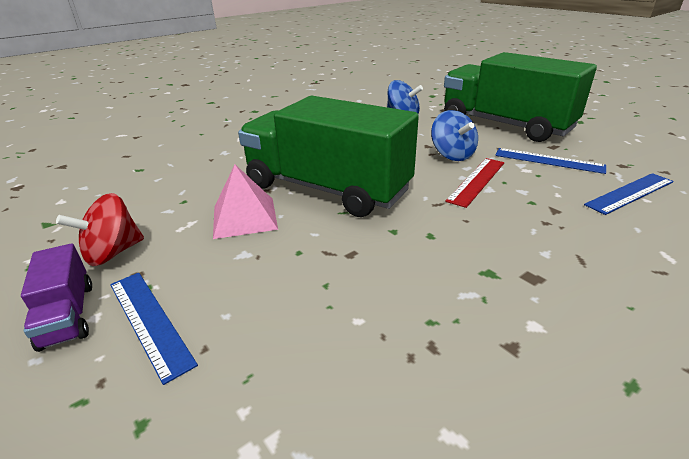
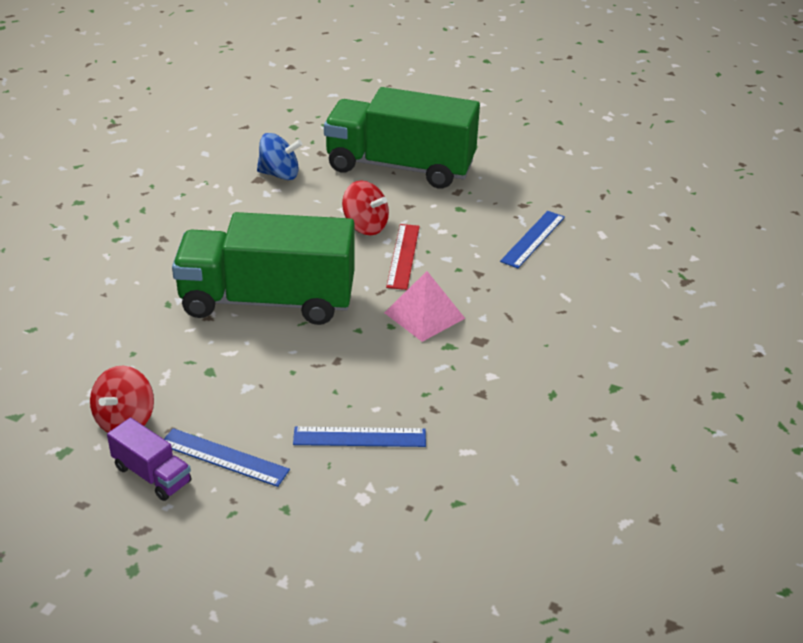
camera: 30 degrees left, 5 degrees up
pink pyramid [213,165,278,239] -> pink pyramid moved to [384,271,465,342]
blue spinning top [431,110,478,161] -> red spinning top [342,180,389,235]
blue ruler [495,148,606,174] -> blue ruler moved to [293,427,426,447]

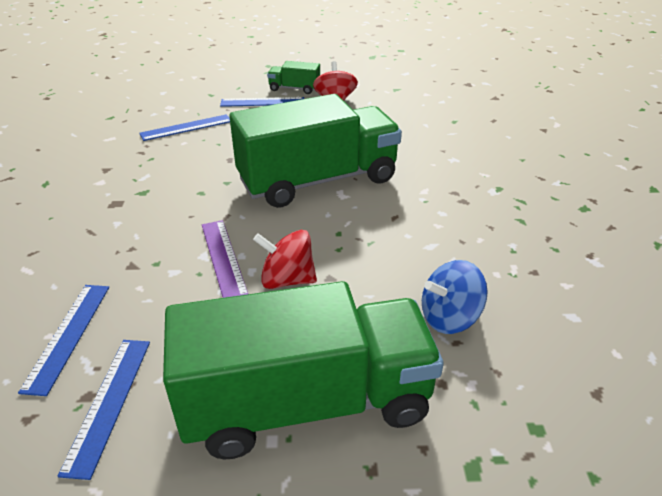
camera: 155 degrees right, 0 degrees up
purple truck [107,418,192,501] -> green truck [267,61,320,94]
pink pyramid [384,271,465,342] -> none
red ruler [386,224,420,290] -> purple ruler [202,220,248,298]
none -> blue ruler [57,340,150,480]

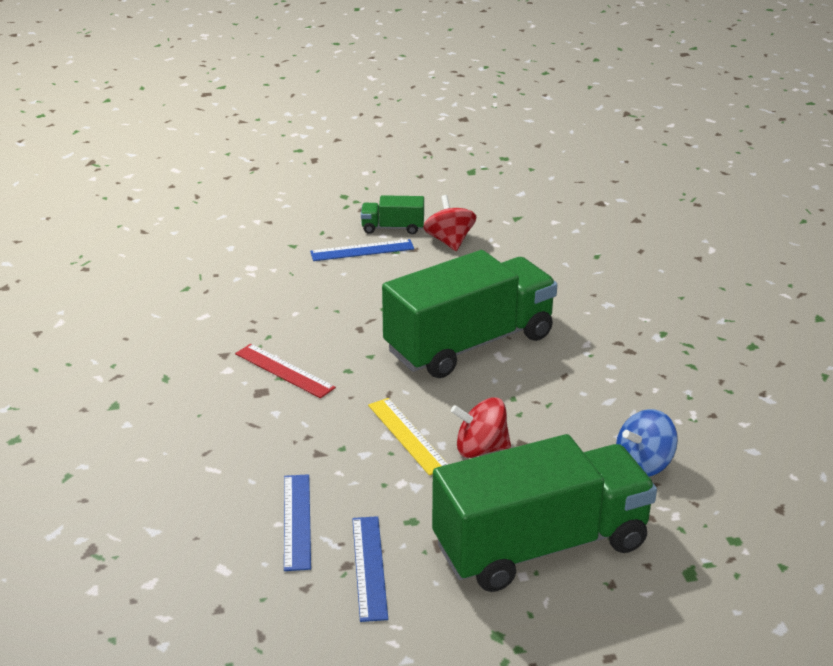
camera: 10 degrees left, 5 degrees down
blue ruler [139,114,230,141] -> none
purple ruler [202,220,248,298] -> yellow ruler [368,398,448,475]
none -> red ruler [235,344,336,398]

